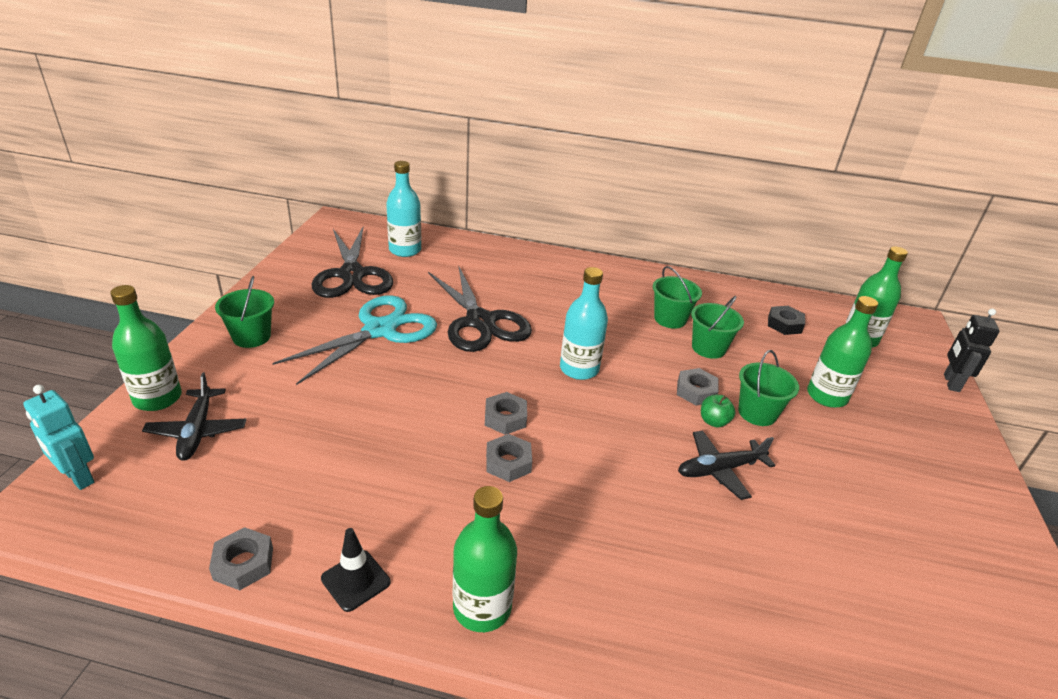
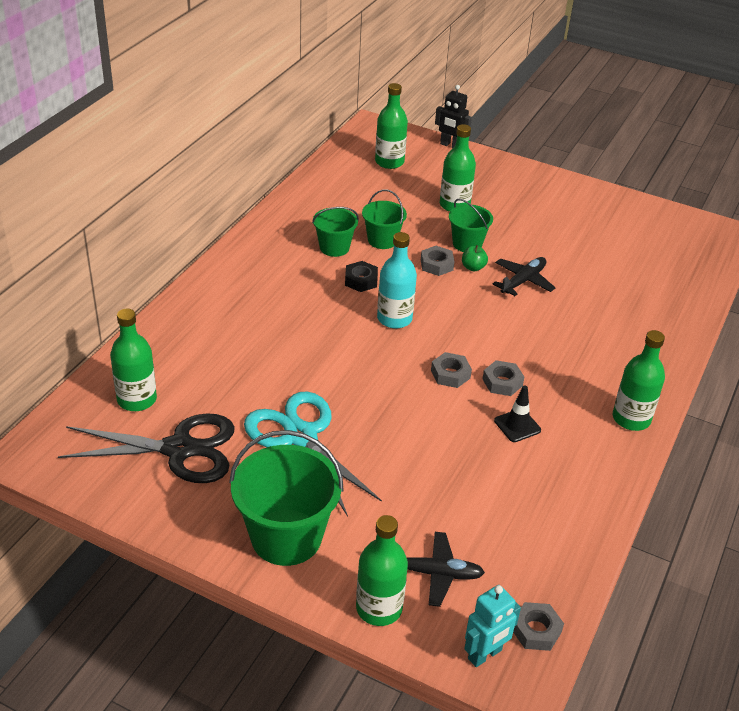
camera: 75 degrees left, 5 degrees up
grey nut [209,527,273,590] -> grey nut moved to [513,602,564,651]
green bucket [215,276,274,348] -> green bucket [229,430,344,566], size x1.77
black traffic cone [321,528,391,612] -> black traffic cone moved to [494,386,541,442]
turquoise bottle [386,161,421,257] -> green bottle [110,309,157,411]
black scissors [428,265,532,352] -> none
black plane [678,430,775,500] -> black plane turned 135 degrees counterclockwise [493,257,556,296]
black nut [768,306,805,335] -> black nut moved to [345,261,378,292]

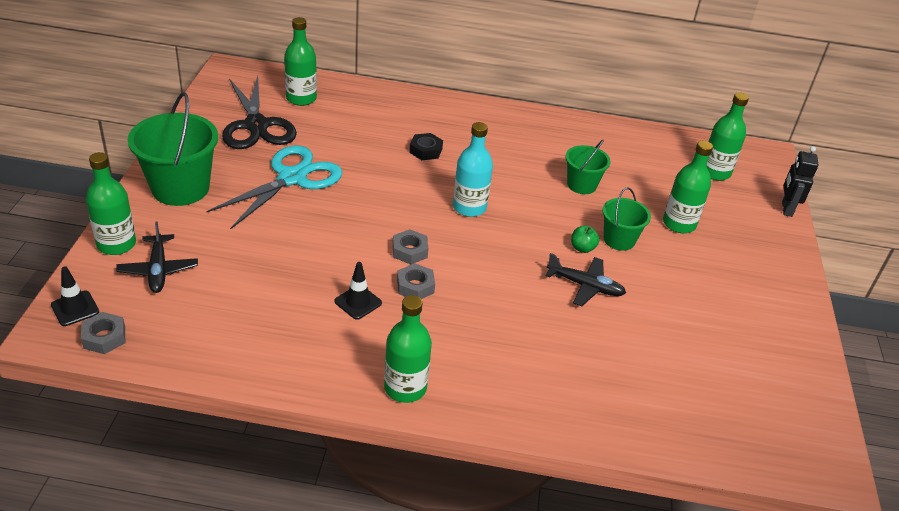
camera: 70 degrees right, 0 degrees up
green bucket [312,207,359,257] -> none
black nut [345,261,378,292] -> black nut moved to [409,133,443,160]
grey nut [421,246,455,276] -> none
turquoise robot [464,585,521,667] -> black traffic cone [51,266,99,326]

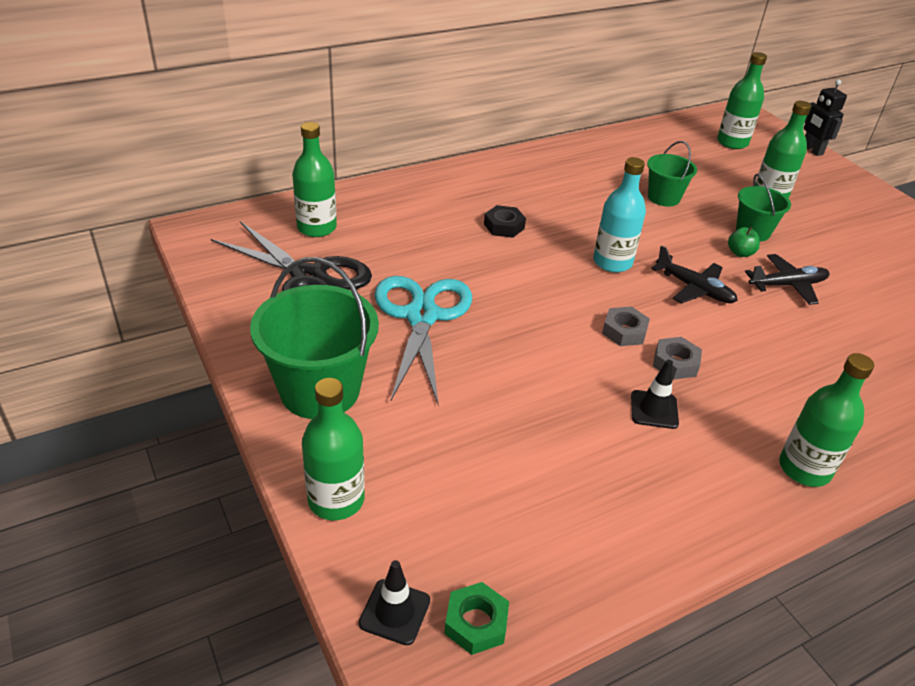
camera: 35 degrees left, 0 degrees up
grey nut [81,312,125,354] -> green nut [444,582,509,655]
black plane [116,221,198,293] -> black plane moved to [651,245,738,303]

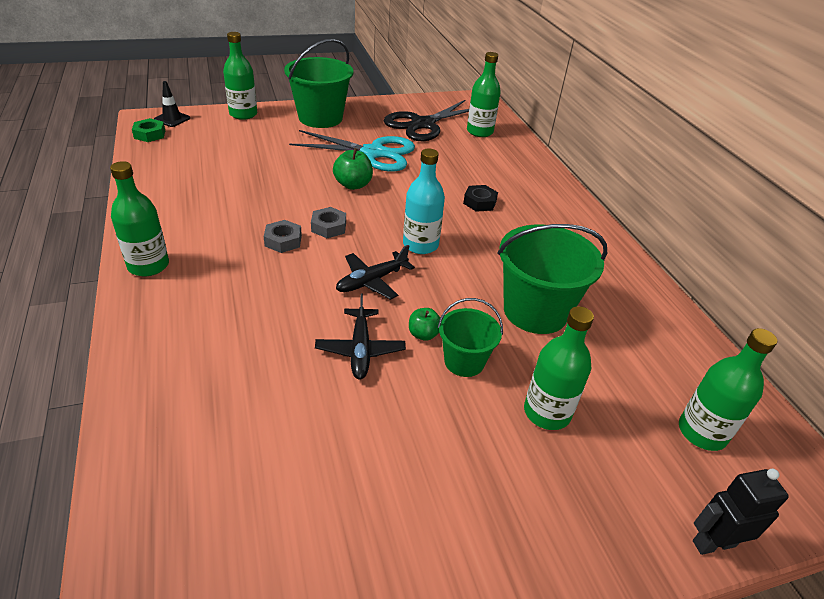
camera: 100 degrees right, 0 degrees up
black traffic cone [631,359,679,429] -> none
green bucket [647,141,697,207] -> green bucket [498,224,607,334], size x1.77
none -> green apple [333,148,373,190]

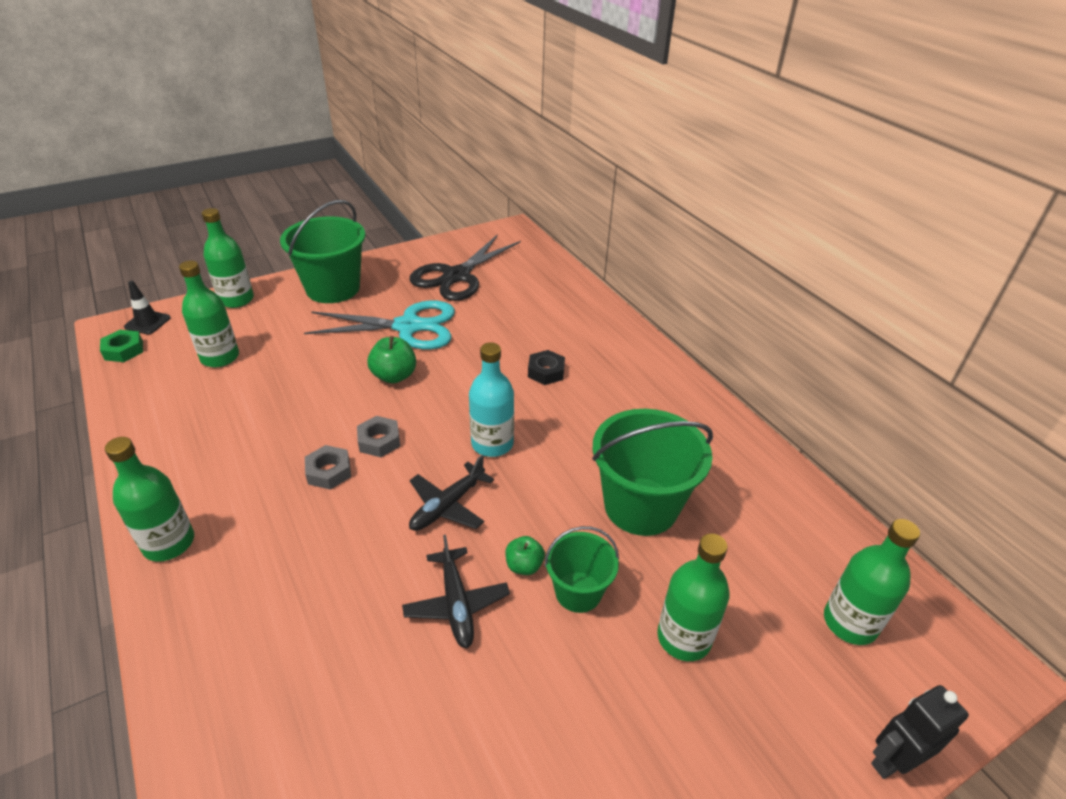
camera: 10 degrees left, 0 degrees up
green bottle [467,52,501,137] -> green bottle moved to [179,261,239,367]

